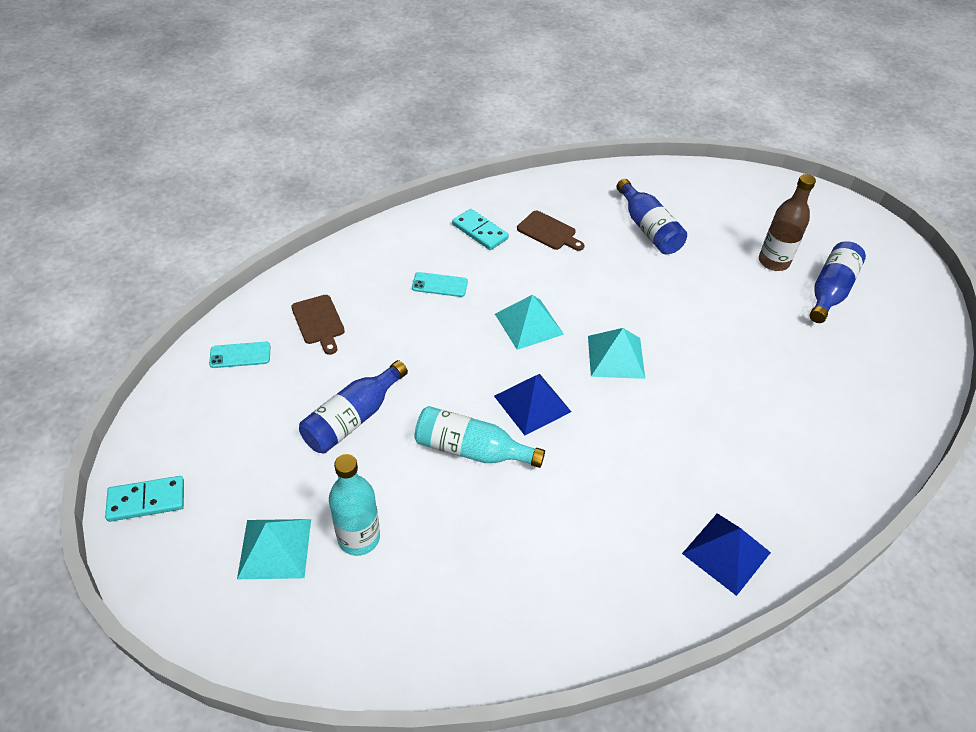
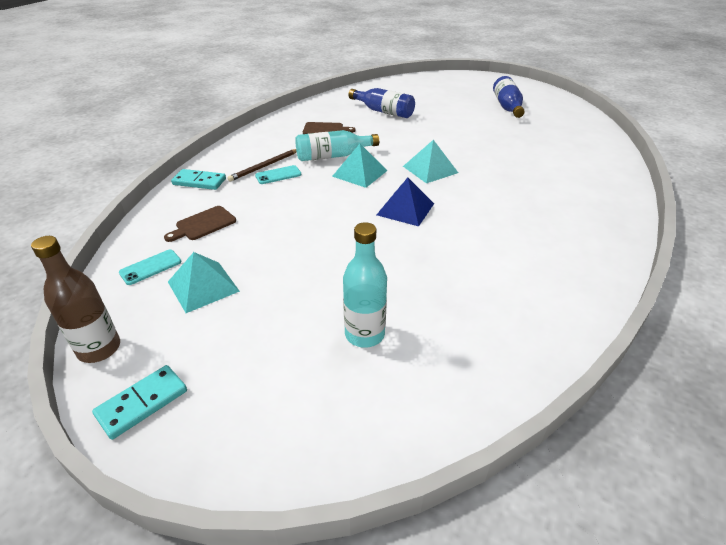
camera: 30 degrees left, 10 degrees down
turquoise pyramid [237,519,311,579] -> turquoise pyramid moved to [168,252,240,313]
brown cutting board [291,295,345,355] -> brown cutting board turned 105 degrees clockwise [164,206,236,242]
blue bottle [299,360,408,454] -> none
turquoise bottle [414,406,545,468] -> turquoise bottle moved to [295,130,379,161]
turquoise domino [452,209,509,250] -> turquoise domino moved to [171,169,226,190]
blue pyramid [682,513,771,596] -> none
brown bottle [759,174,816,271] -> brown bottle moved to [31,236,120,363]
none -> brown pencil [227,149,297,182]

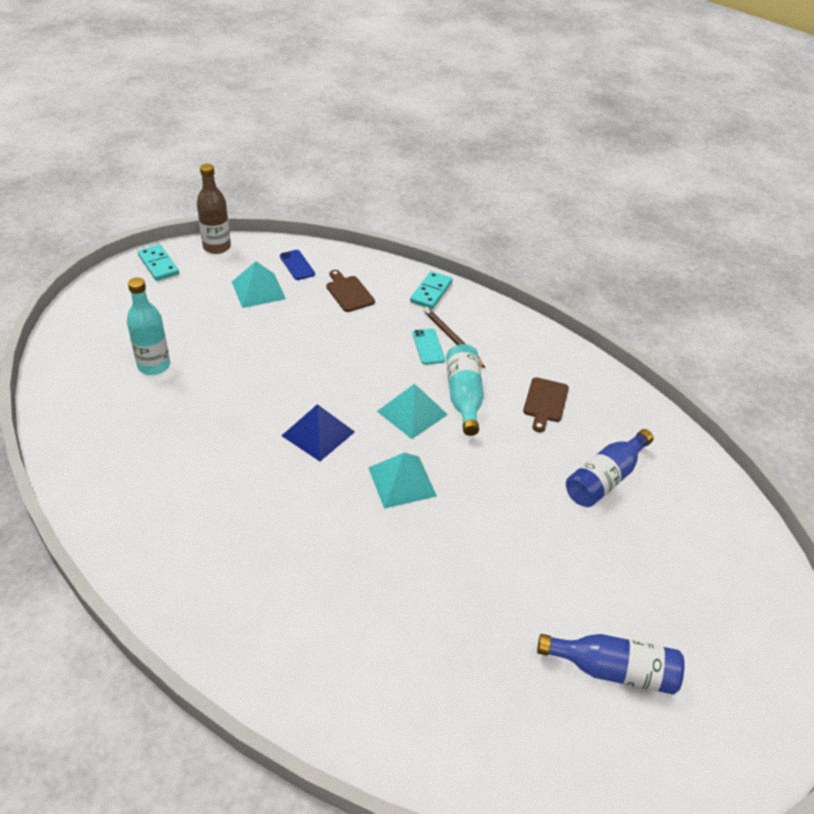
camera: 100 degrees right, 5 degrees up
turquoise phone [119,250,181,285] -> blue phone [280,250,315,280]

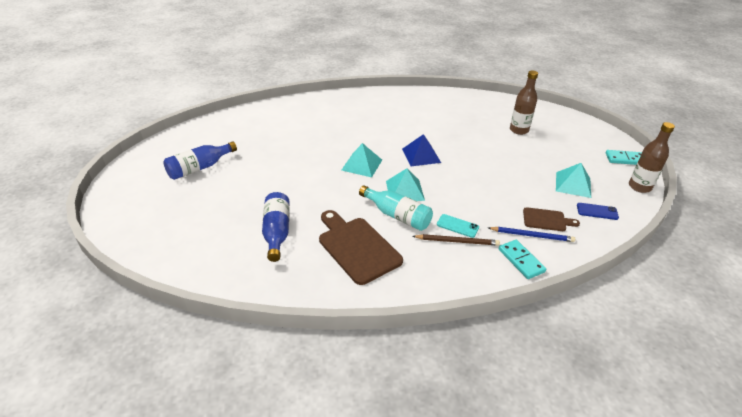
camera: 130 degrees right, 5 degrees down
turquoise bottle [127,277,170,375] -> brown bottle [510,70,538,135]
brown cutting board [523,377,569,432] -> brown cutting board [319,210,403,285], size x1.82
none -> blue pencil [489,227,575,242]

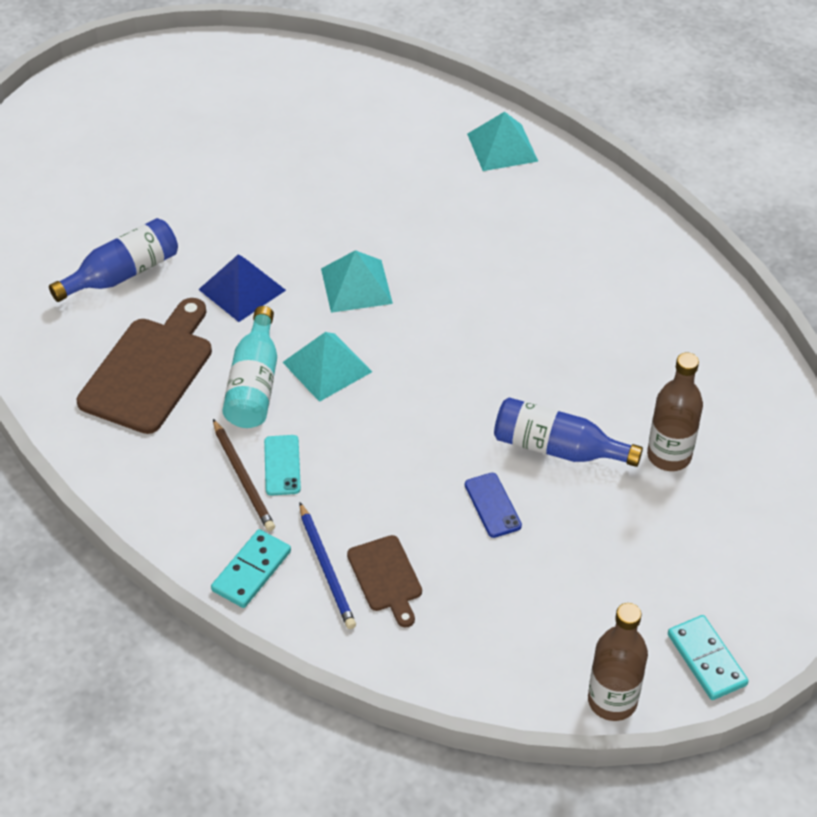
camera: 60 degrees right, 10 degrees up
blue bottle [163,142,237,180] -> blue bottle moved to [494,398,643,467]
blue pyramid [402,134,441,166] -> blue pyramid moved to [198,254,286,322]
turquoise pyramid [556,163,591,198] -> turquoise pyramid moved to [467,112,539,171]
blue phone [577,203,619,220] -> blue phone moved to [465,473,522,538]

